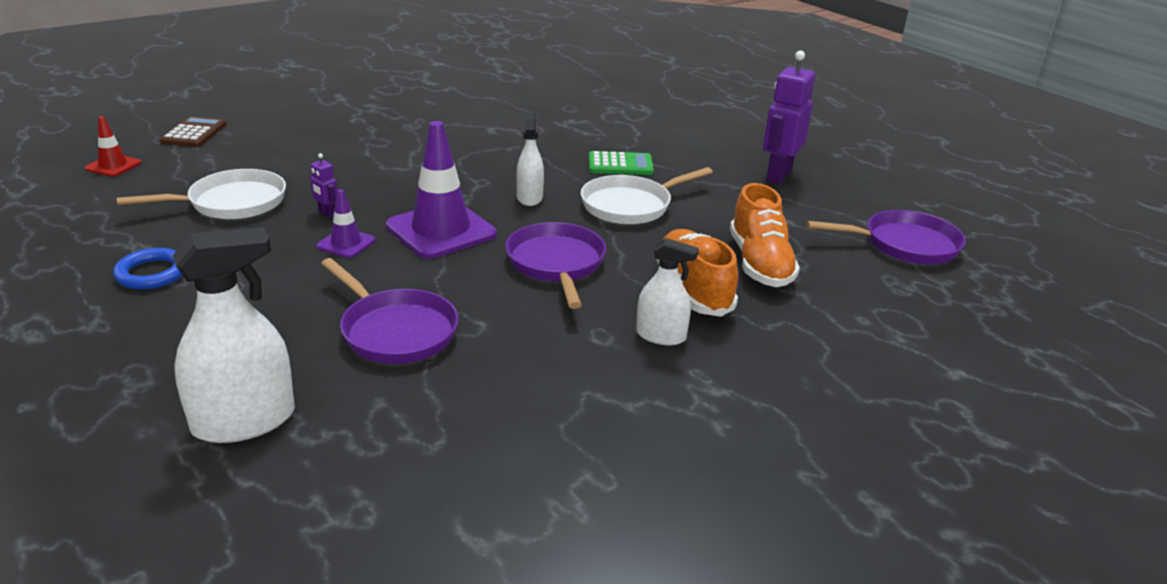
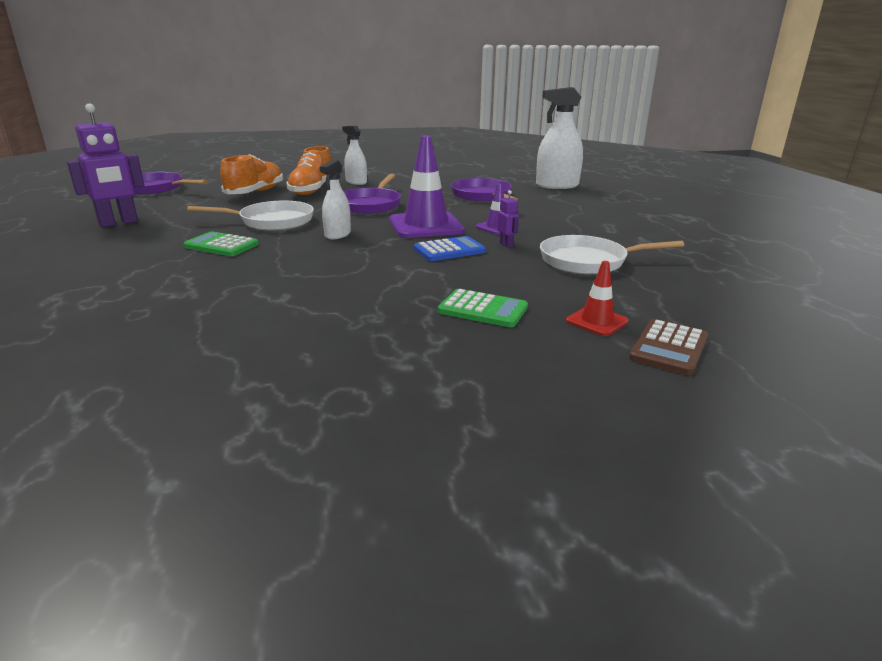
camera: 155 degrees left, 5 degrees down
red traffic cone [85,116,141,177] -> red traffic cone moved to [566,261,629,336]
blue ring [113,248,182,290] -> none
none -> blue calculator [414,236,486,261]
none -> green calculator [438,289,528,327]

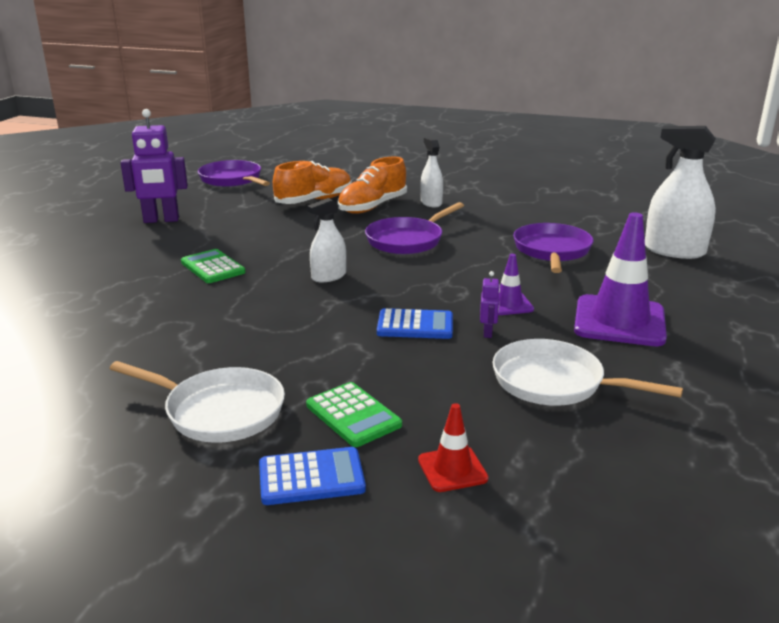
camera: 30 degrees right, 0 degrees up
white pan [187,201,314,230] -> white pan moved to [109,361,285,443]
purple traffic cone [389,135,465,238] -> purple traffic cone moved to [574,212,667,346]
brown calculator [629,319,708,375] -> none
none -> blue calculator [259,447,366,505]

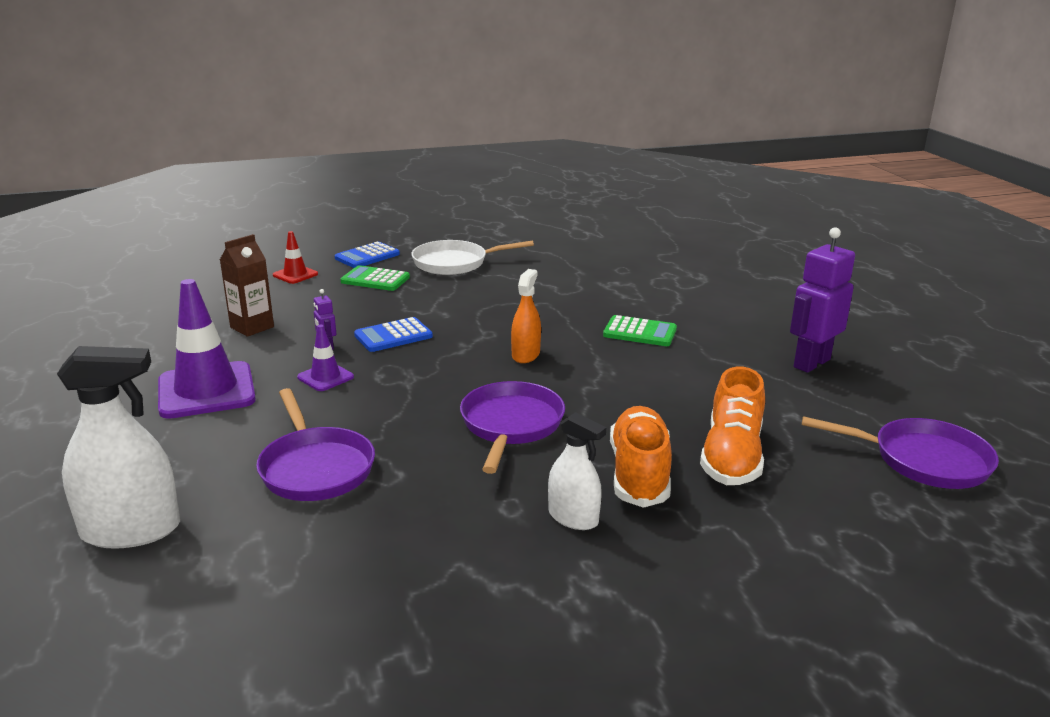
camera: 145 degrees right, 0 degrees up
white spray bottle [307,198,346,282] -> orange spray bottle [511,269,541,363]
white pan [493,339,683,406] -> brown carton [220,234,274,337]

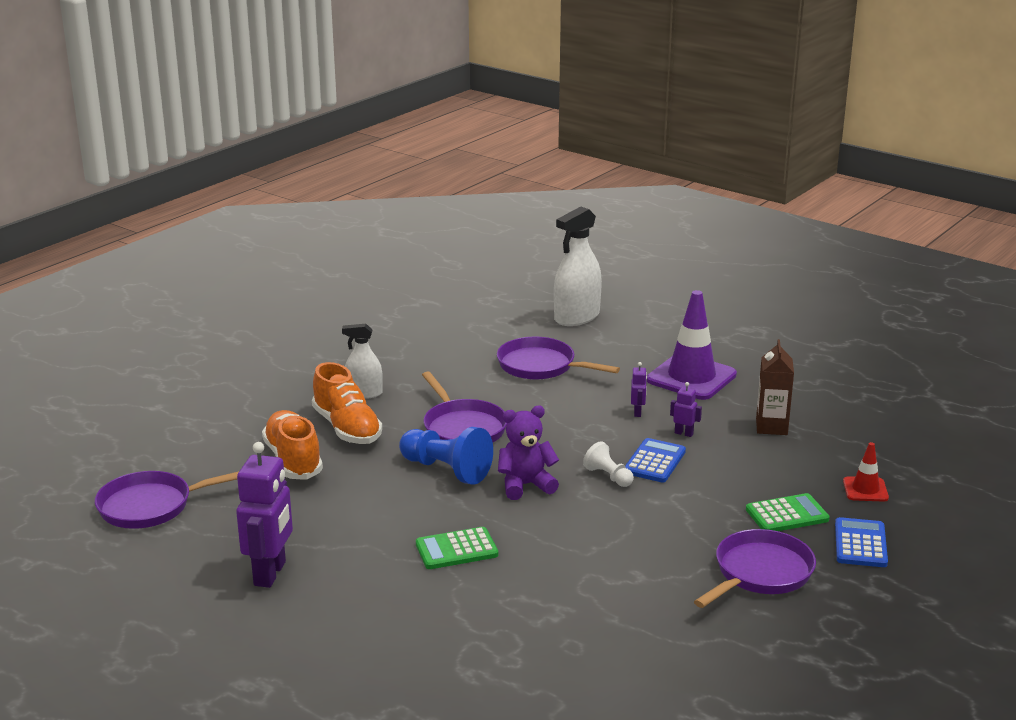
camera: 145 degrees right, 0 degrees up
purple traffic cone [297,325,354,391] -> purple robot [631,362,647,417]
white pan [412,240,534,275] -> purple pan [694,529,816,608]
orange spray bottle [511,269,541,363] -> purple teddy bear [498,406,559,500]
none -> blue pawn [399,427,493,485]
none -> white pawn [583,441,634,487]

